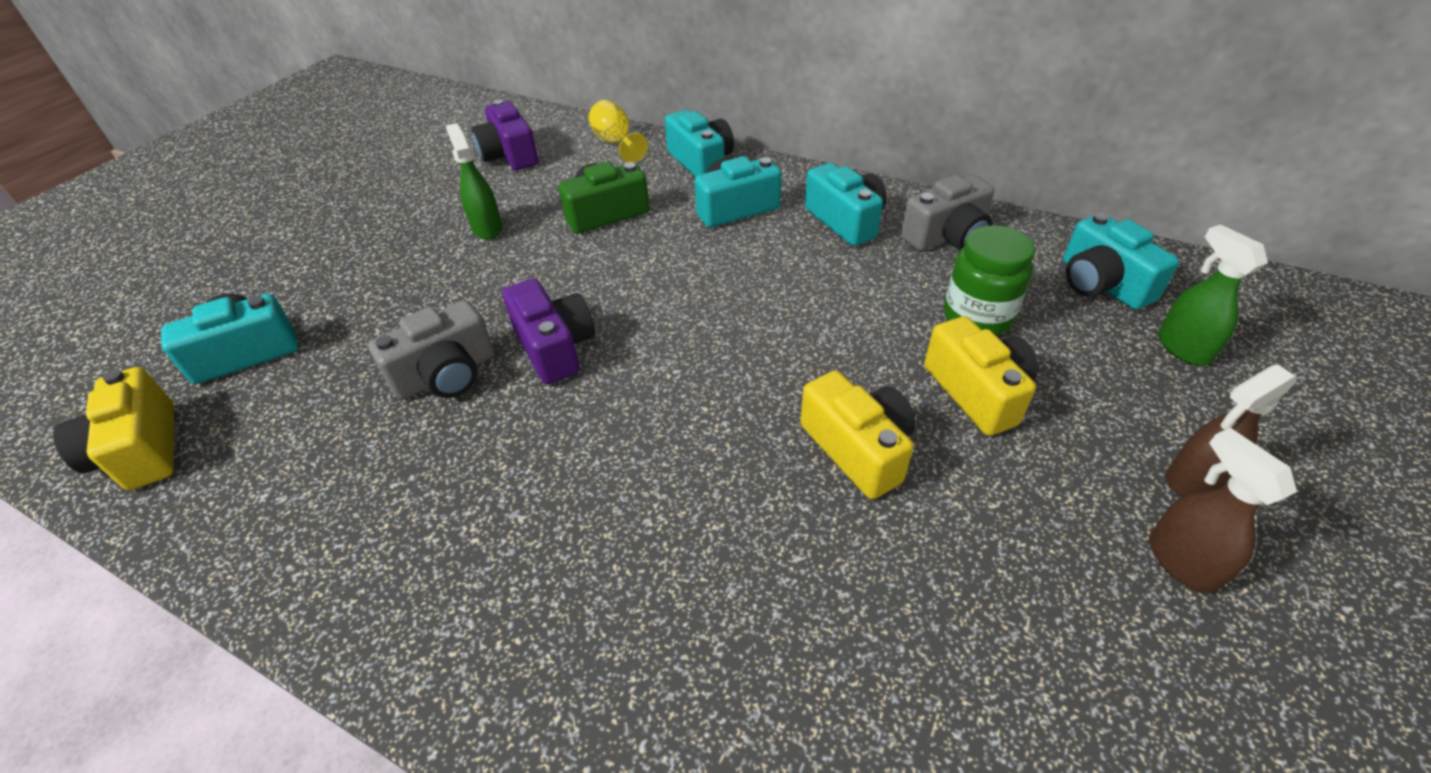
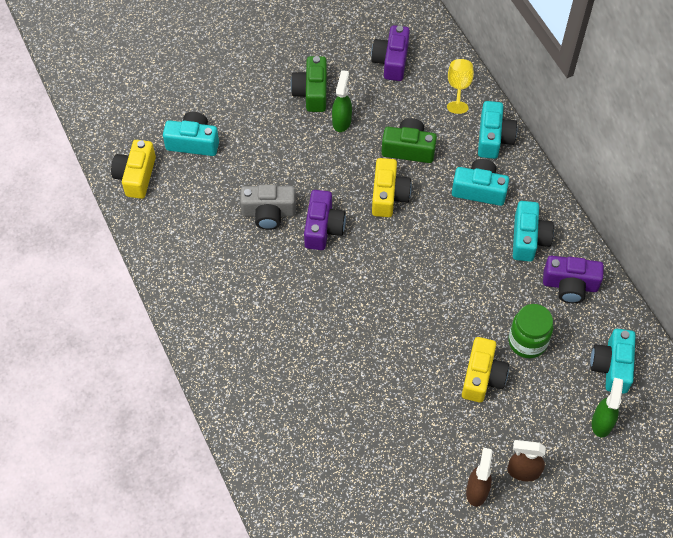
camera: 35 degrees right, 15 degrees up
yellow camera [800,370,916,499] -> yellow camera moved to [372,158,412,217]
grey camera [900,175,995,251] -> purple camera [543,256,604,303]
none -> green camera [291,56,327,112]

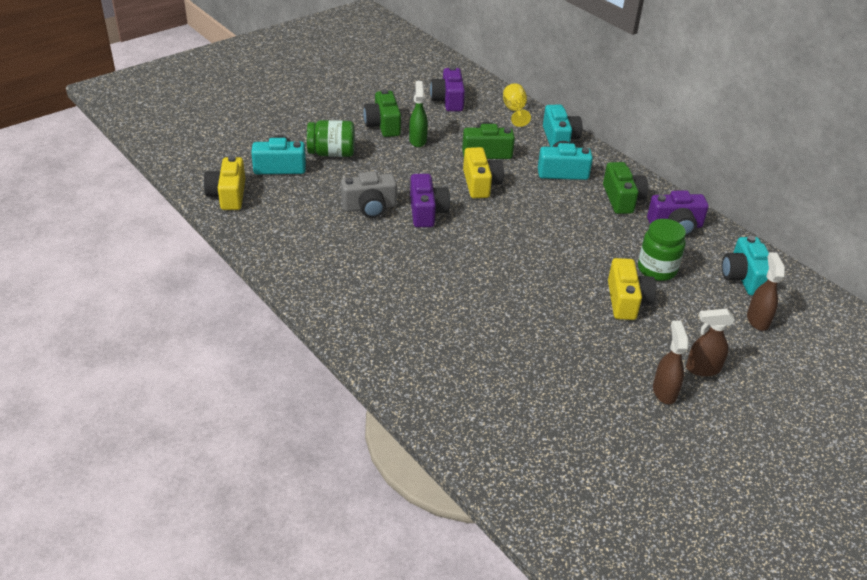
camera: 15 degrees left, 20 degrees down
turquoise camera [513,201,554,262] -> green camera [603,162,648,214]
green spray bottle [592,378,623,438] -> brown spray bottle [747,252,785,331]
none -> green jar [307,120,355,157]

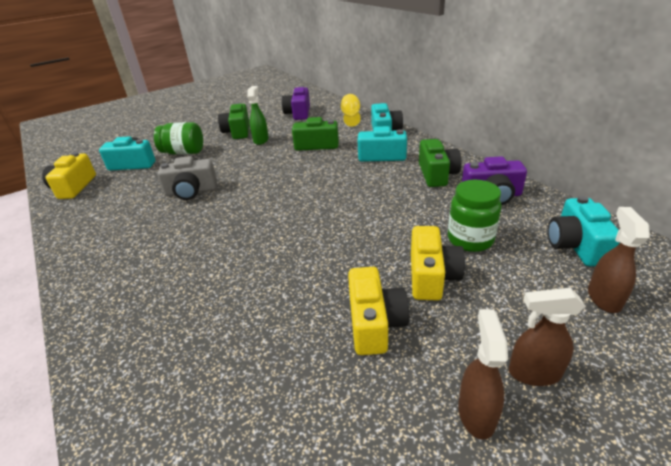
camera: 10 degrees right, 5 degrees down
purple camera [410,174,450,227] -> none
yellow camera [463,147,504,198] -> yellow camera moved to [348,267,409,355]

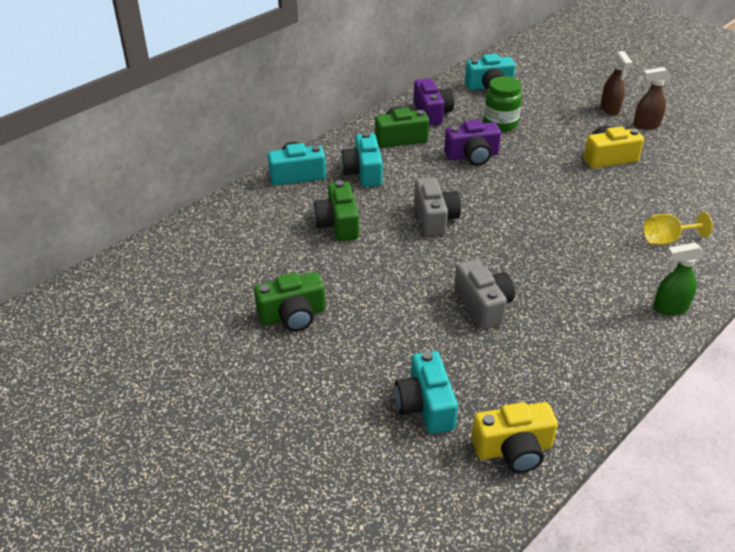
camera: 105 degrees left, 5 degrees up
green jar [154,122,203,155] -> none
green spray bottle [247,86,269,145] -> green spray bottle moved to [653,242,705,316]
purple camera [282,86,310,120] -> purple camera moved to [444,120,501,166]
yellow goblet [341,94,361,127] -> yellow goblet moved to [644,212,713,245]
yellow camera [411,226,465,300] -> none
brown spray bottle [588,207,650,313] -> none
none -> grey camera [414,177,461,236]

